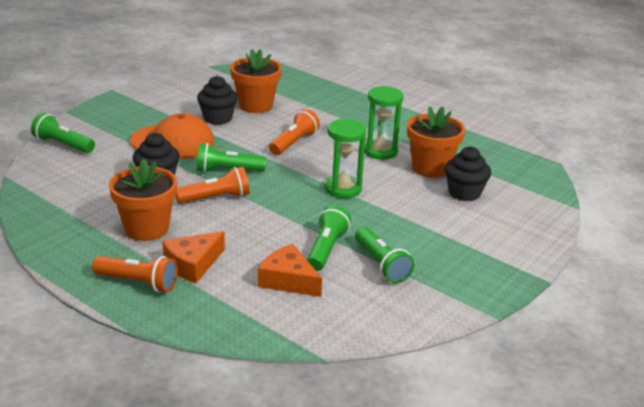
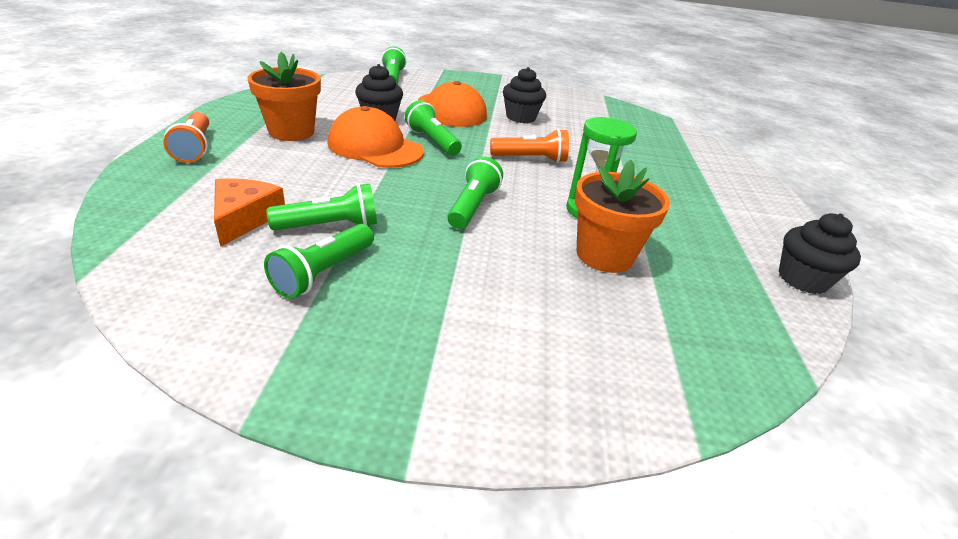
camera: 55 degrees right, 5 degrees up
orange cheese [162,231,225,283] -> none
orange flashlight [176,167,250,204] -> orange cap [328,106,424,168]
orange flower pot [230,49,282,113] -> none
green hourglass [325,119,366,198] -> green flashlight [447,157,503,229]
black cupcake [445,146,491,201] -> black cupcake moved to [779,213,861,294]

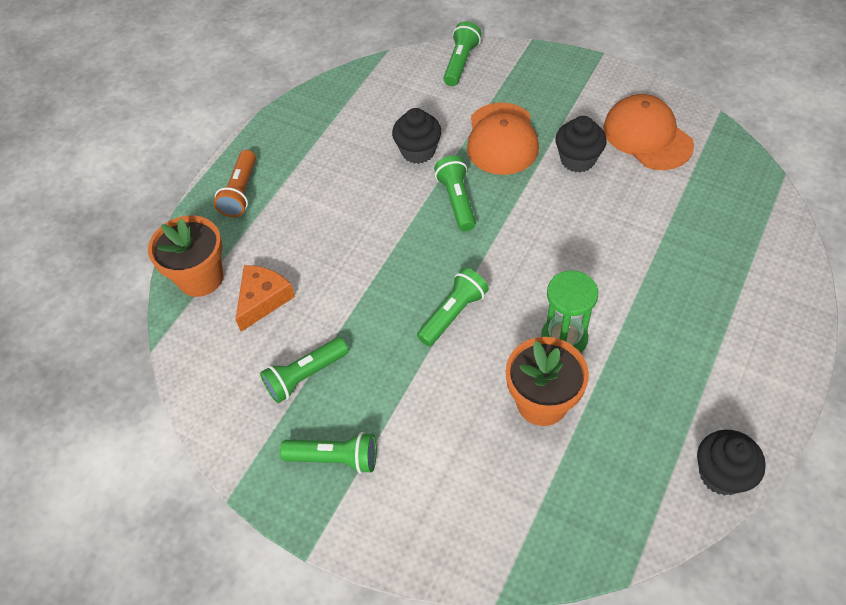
camera: 30 degrees right, 20 degrees up
orange flower pot [247,52,321,141] -> orange flower pot moved to [148,215,223,297]
green flashlight [266,183,377,230] -> green flashlight moved to [279,432,377,474]
orange cap [328,106,424,168] -> orange cap moved to [603,94,694,170]
orange flashlight [490,129,569,163] -> none

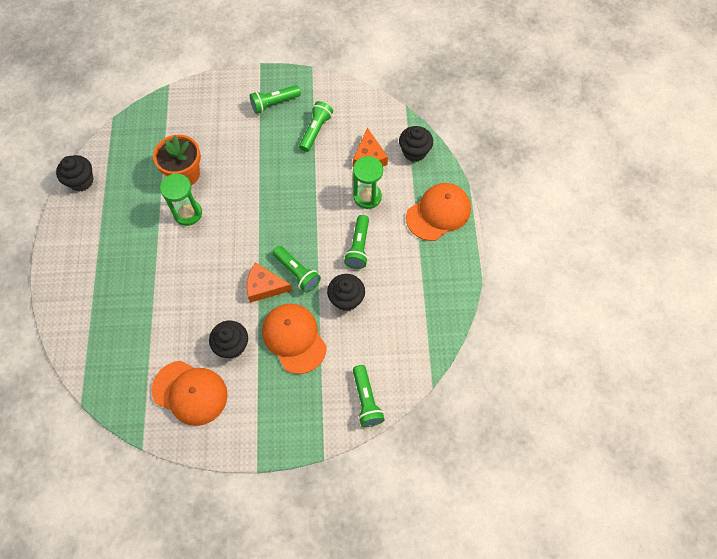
camera: 145 degrees right, 10 degrees up
orange flower pot [148,215,223,297] -> black cupcake [399,126,433,162]
orange flashlight [214,150,256,217] -> orange cap [406,183,471,241]
green flashlight [417,268,489,346] -> green flashlight moved to [344,215,369,269]
none -> orange cheese [247,262,292,303]
none -> green hourglass [353,156,383,209]

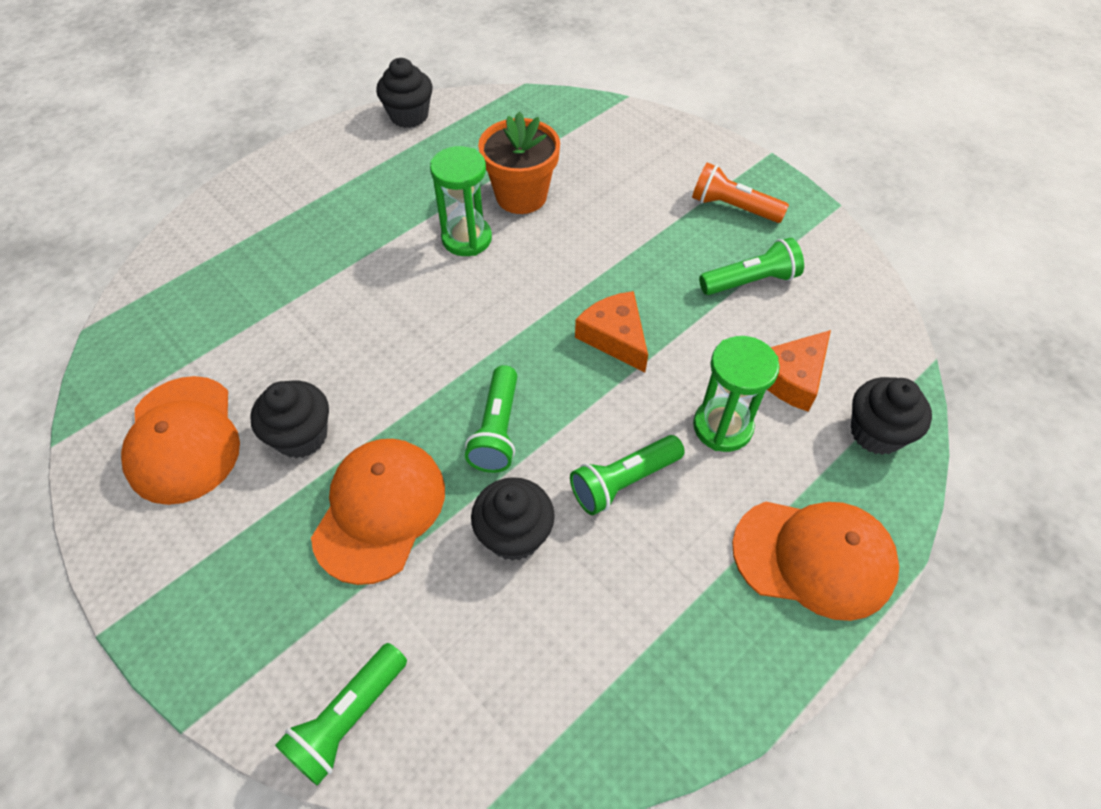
camera: 50 degrees right, 10 degrees down
orange cheese [247,262,292,303] -> orange cheese moved to [575,291,648,372]
green flashlight [250,85,301,114] -> orange flashlight [692,163,789,223]

